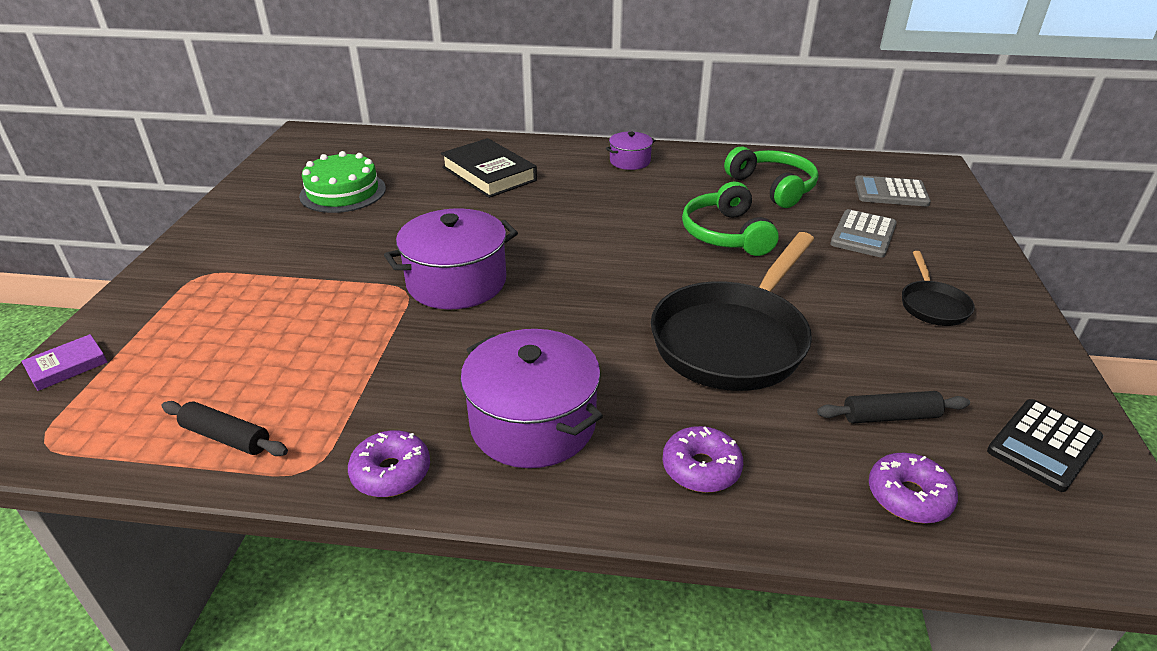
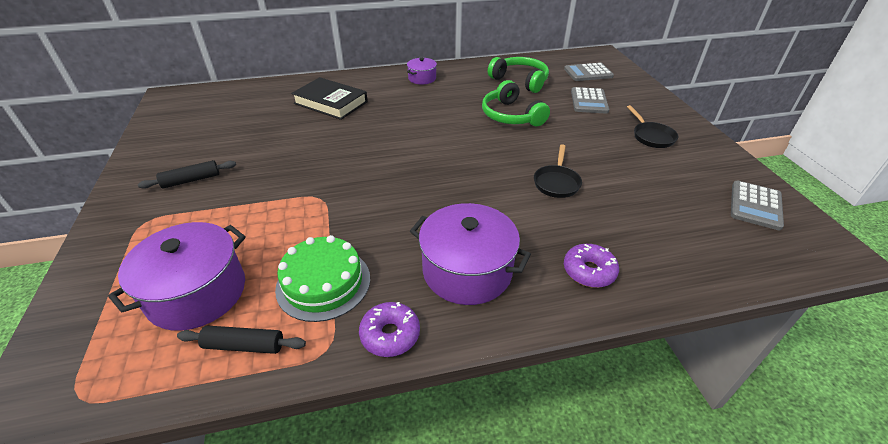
camera: 20 degrees left, 5 degrees up
purple book [21,334,108,391] -> none
green cake [299,151,386,213] -> green cake moved to [275,235,370,322]
purple pot [384,208,518,309] -> purple pot moved to [108,222,246,331]
black pan [651,232,814,391] -> black pan [534,144,582,198], size x0.46
black rolling pin [817,391,970,423] -> black rolling pin moved to [138,160,236,189]
purple donut [869,453,958,523] -> none
black calculator [987,399,1103,492] -> grey calculator [731,180,784,230]

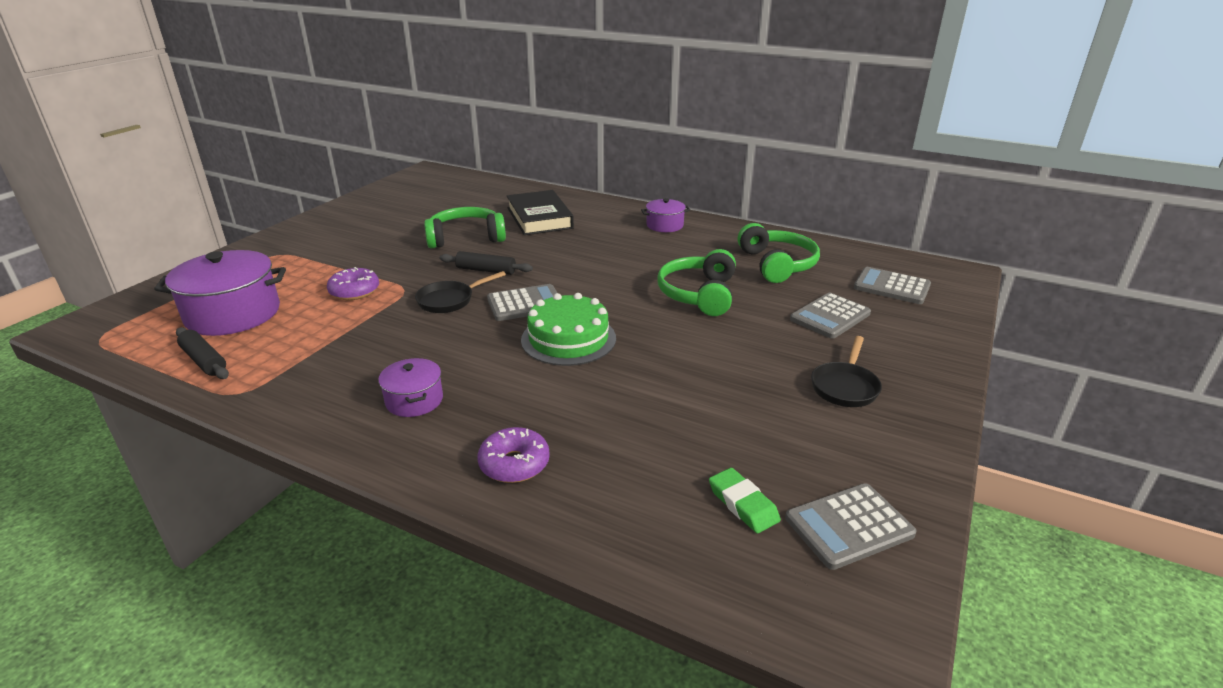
camera: 40 degrees right, 10 degrees down
black rolling pin [138,160,236,189] -> black rolling pin moved to [439,251,533,275]
green cake [275,235,370,322] -> green cake moved to [521,293,616,366]
purple donut [359,302,420,357] -> purple donut moved to [327,267,379,300]
purple pot [410,203,531,305] -> purple pot [378,358,443,417], size x0.53
black pan [534,144,582,198] -> black pan moved to [415,271,506,313]
none -> green headphones [424,207,506,248]
none -> grey calculator [487,284,557,321]
none -> green eraser [709,468,781,533]

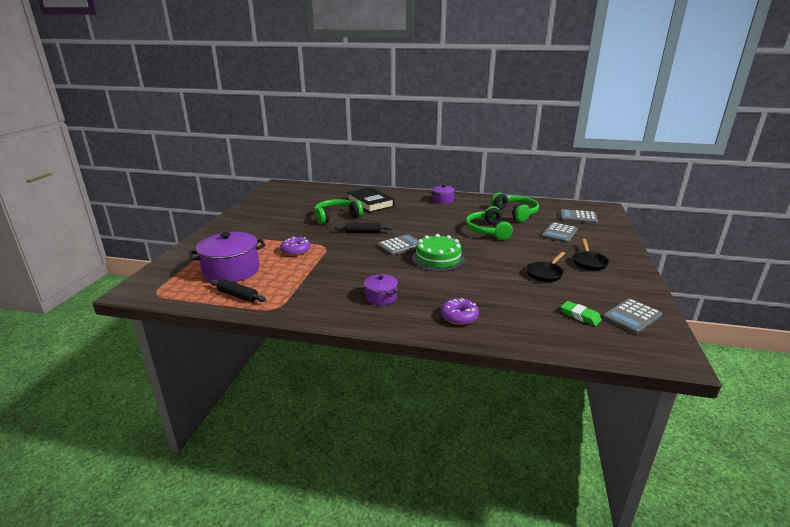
camera: 15 degrees left, 5 degrees down
black pan [415,271,506,313] -> black pan moved to [526,252,565,282]

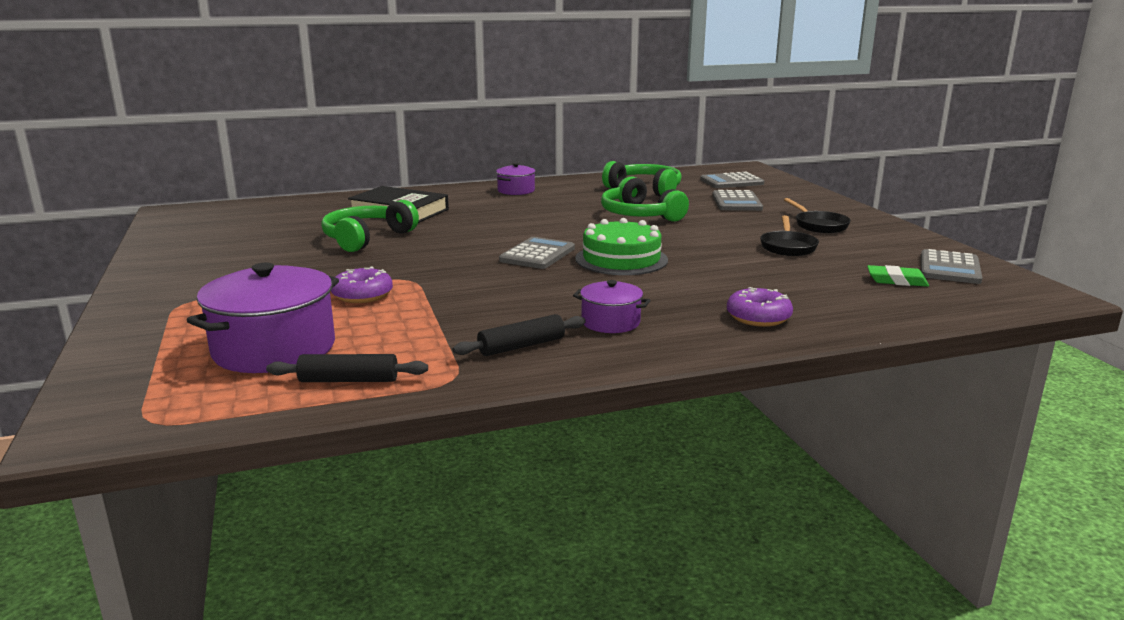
camera: 30 degrees left, 5 degrees down
black rolling pin [334,223,392,233] -> black rolling pin moved to [453,314,586,356]

